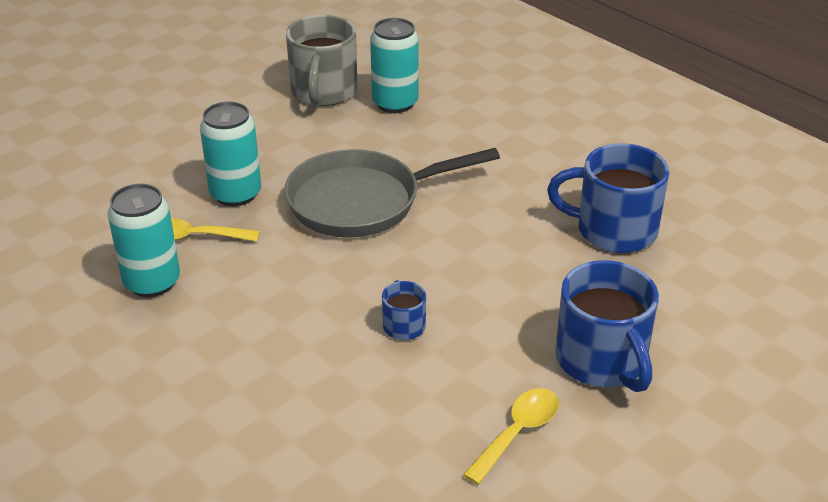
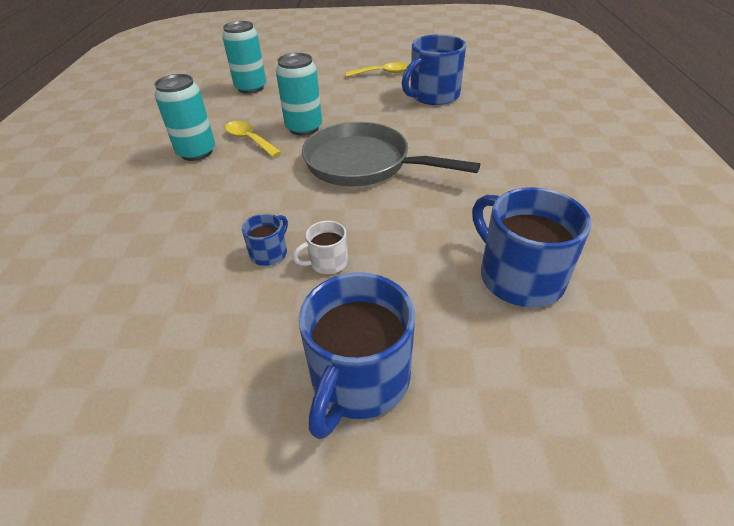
camera: 45 degrees right, 5 degrees up
grey mug [286,15,358,106] -> blue mug [402,34,466,105]
turquoise can [370,18,419,113] -> turquoise can moved to [222,21,266,94]
yellow spoon [463,388,559,485] -> yellow spoon moved to [345,62,409,77]
none -> white mug [292,221,348,274]

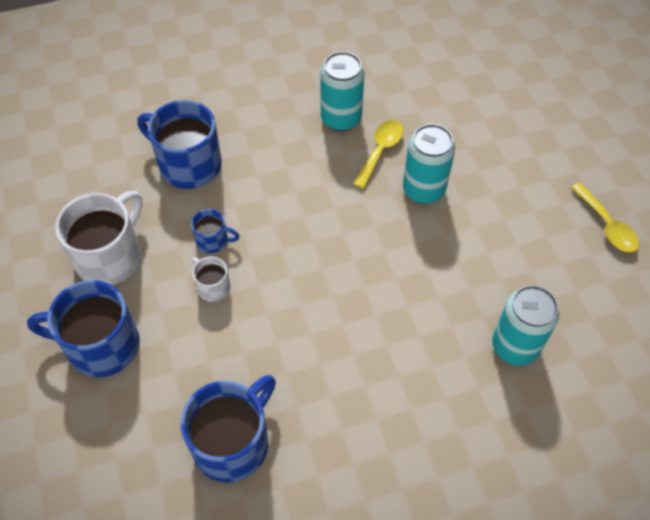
camera: 70 degrees right, 15 degrees up
turquoise can [222,21,266,94] -> turquoise can moved to [492,285,559,366]
grey pan [302,122,480,186] -> none
blue mug [402,34,466,105] -> blue mug moved to [137,100,222,189]
none -> white mug [55,191,142,285]

